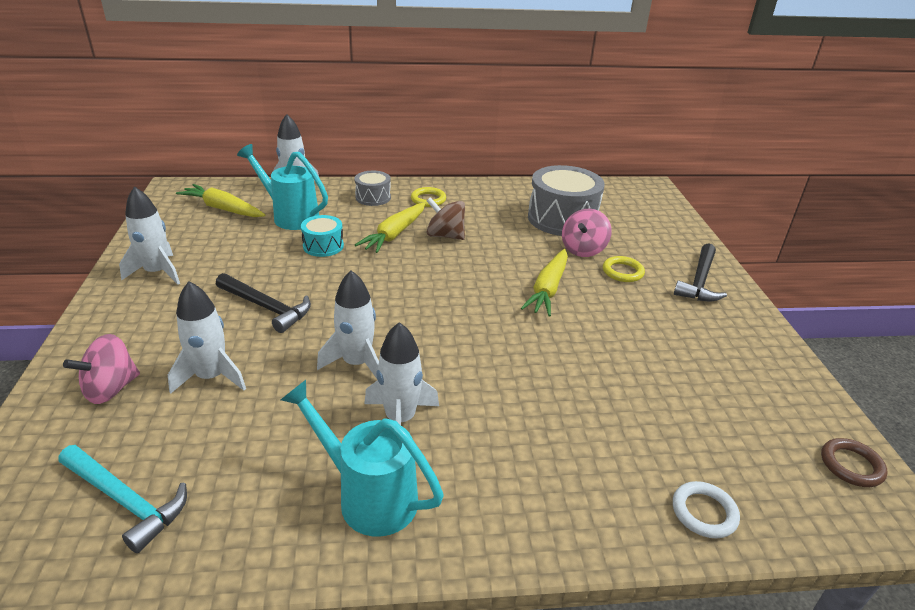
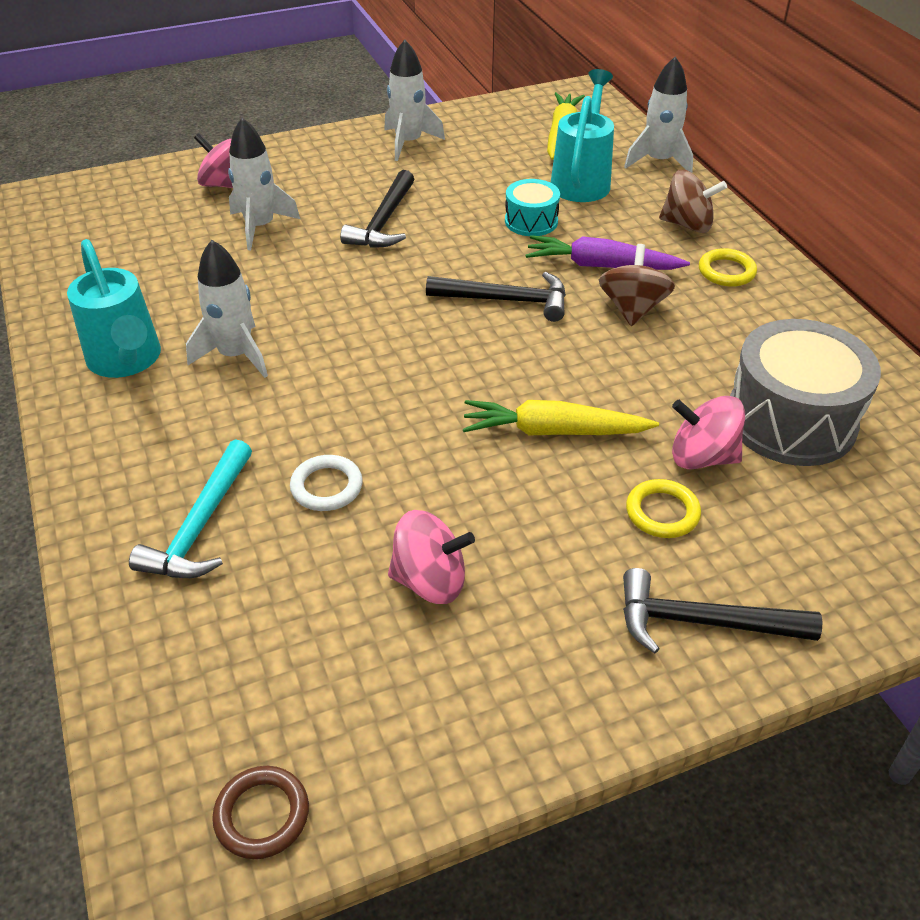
camera: 75 degrees right, 10 degrees up
turquoise hammer [59,445,187,553] -> turquoise hammer moved to [129,439,252,578]
turquoise watering can [281,380,444,537] -> turquoise watering can turned 135 degrees clockwise [67,239,161,378]
white rocket [317,270,379,379] -> none
grey drum [355,171,391,206] -> brown spinning top [659,170,727,233]
yellow carrot [355,202,425,253] -> purple carrot [525,235,690,270]
white ring [673,481,740,538] -> white ring moved to [290,455,363,511]
none -> pink spinning top [388,510,475,604]
none -> black hammer [426,272,566,322]

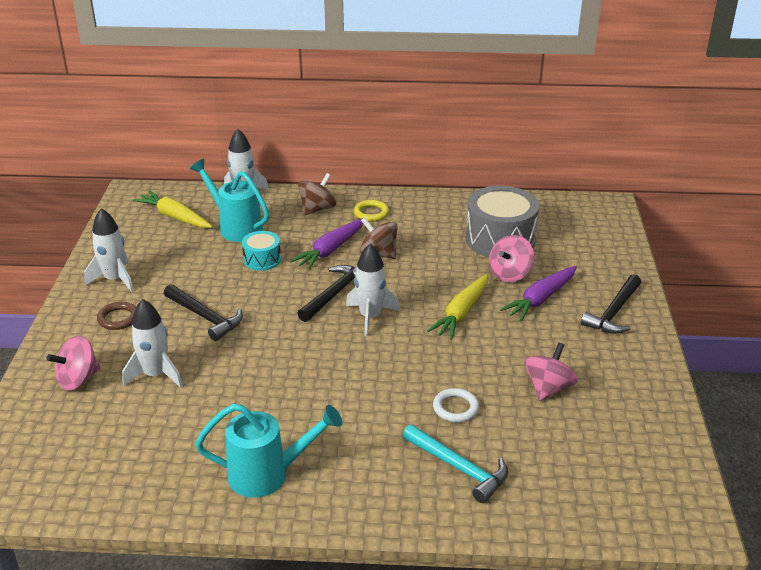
camera: 65 degrees left, 10 degrees down
white rocket [186,240,268,378] -> white rocket moved to [346,244,400,337]
brown ring [212,766,309,859] -> brown ring moved to [97,302,136,330]
yellow ring [626,479,701,538] -> purple carrot [500,266,577,321]

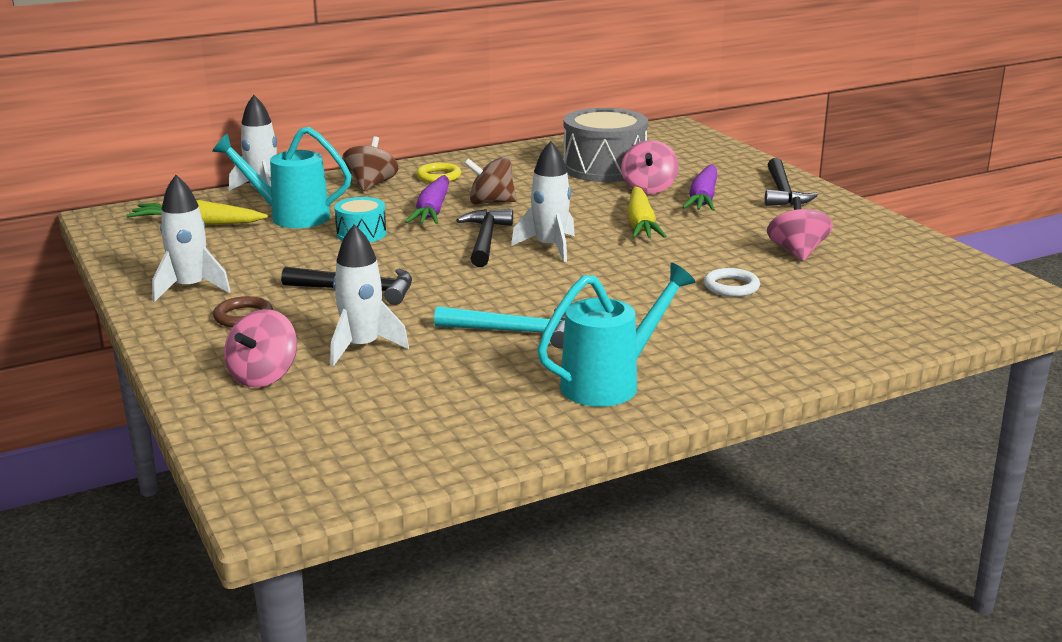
camera: 30 degrees left, 10 degrees down
turquoise hammer [403,425,508,503] -> turquoise hammer moved to [434,306,566,349]

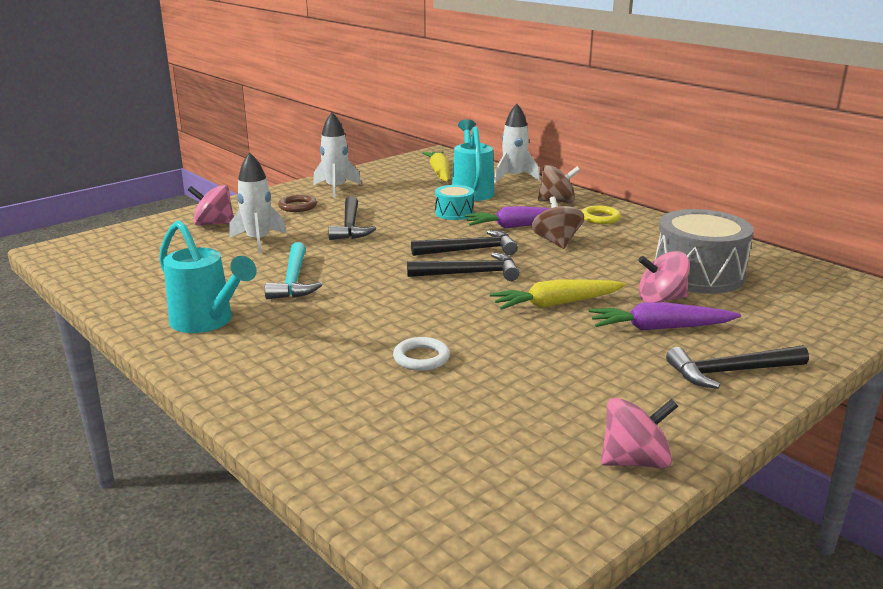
camera: 75 degrees right, 0 degrees up
white rocket [511,141,575,262] -> black hammer [407,252,520,281]
pink spinning top [767,197,833,261] -> pink spinning top moved to [601,398,678,469]

